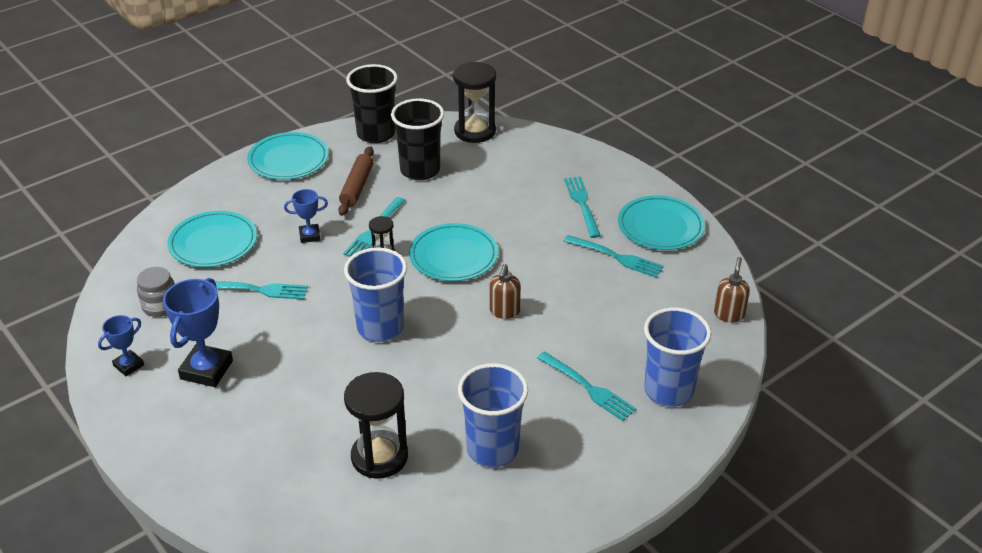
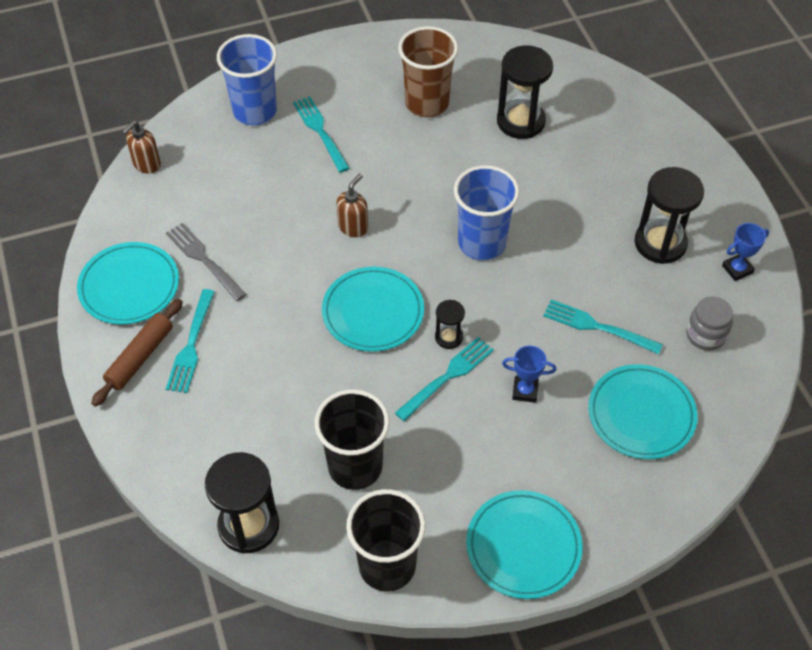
camera: 160 degrees left, 15 degrees up
blue trophy [163,278,233,387] -> black hourglass [634,167,704,264]
brown rolling pin [338,146,374,216] -> brown rolling pin moved to [91,299,183,407]
blue cup [458,363,528,467] -> brown cup [398,26,458,117]
turquoise fork [564,235,664,278] -> grey fork [166,223,246,301]

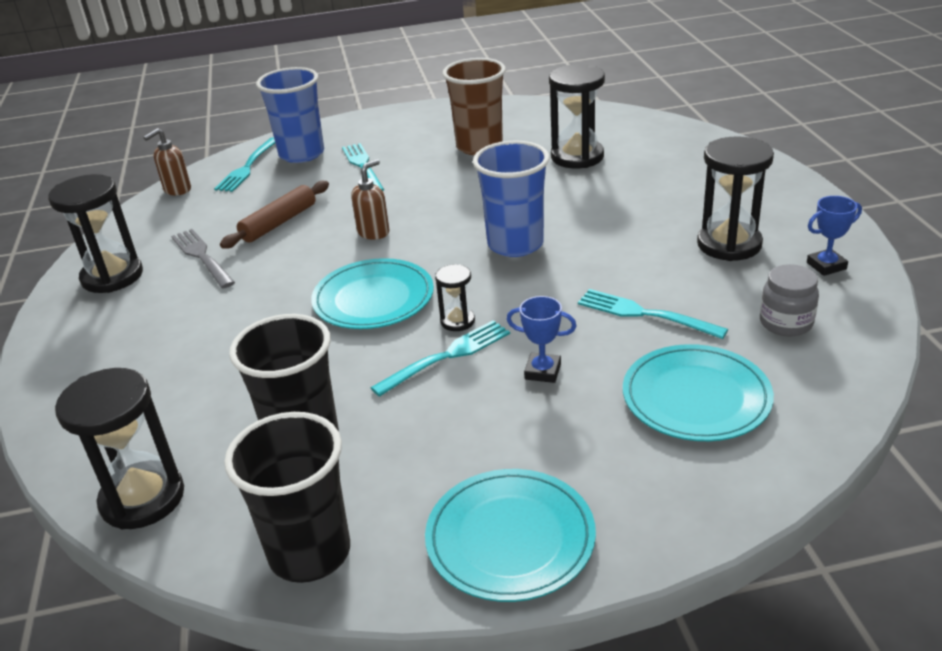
camera: 10 degrees right, 20 degrees down
turquoise plate [77,242,179,325] -> black hourglass [48,174,143,293]
brown rolling pin [91,299,183,407] -> brown rolling pin moved to [220,181,329,249]
turquoise fork [166,289,215,393] -> turquoise fork moved to [214,137,275,192]

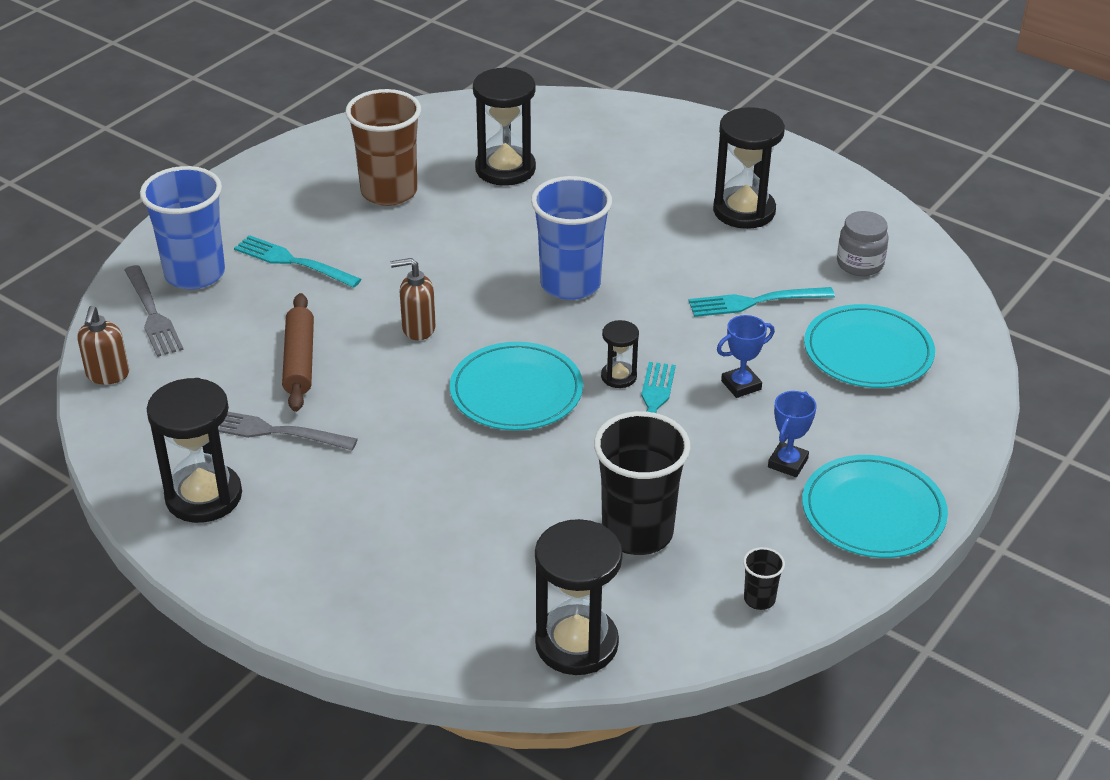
camera: 45 degrees left, 5 degrees up
turquoise fork [214,137,275,192] -> grey fork [125,265,184,357]
black cup [224,412,350,583] -> black cup [743,547,785,610], size x0.43
brown soap dispenser [351,159,390,240] -> brown soap dispenser turned 90 degrees counterclockwise [391,258,436,340]
blue trophy [807,196,862,276] -> blue trophy moved to [768,391,817,477]

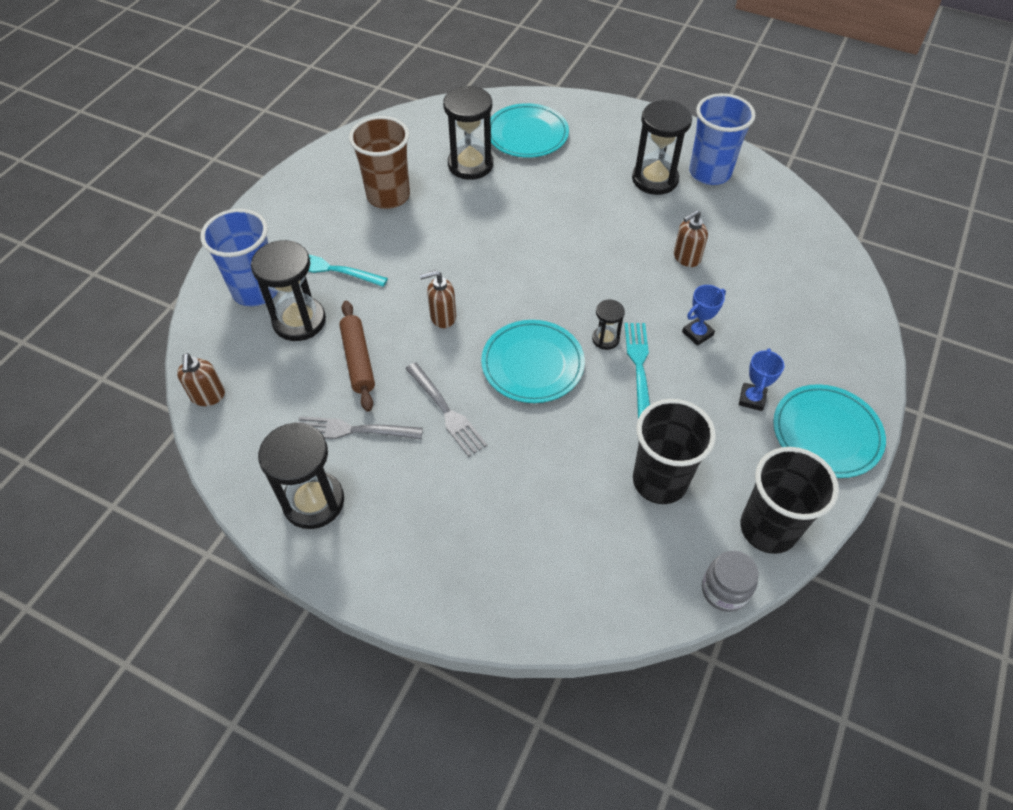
camera: 10 degrees left, 15 degrees up
grey fork [125,265,184,357] -> grey fork moved to [405,362,488,457]
blue cup [531,176,612,300] -> blue cup moved to [689,93,756,185]
black hourglass [535,519,623,675] -> black hourglass moved to [251,240,326,341]
turquoise fork [689,287,835,317] -> brown soap dispenser [674,210,708,267]
black cup [743,547,785,610] -> black cup [740,447,839,554], size x2.35
turquoise plate [804,304,935,388] -> turquoise plate moved to [490,103,569,158]
grey jar [837,211,889,276] -> grey jar moved to [702,550,759,612]

